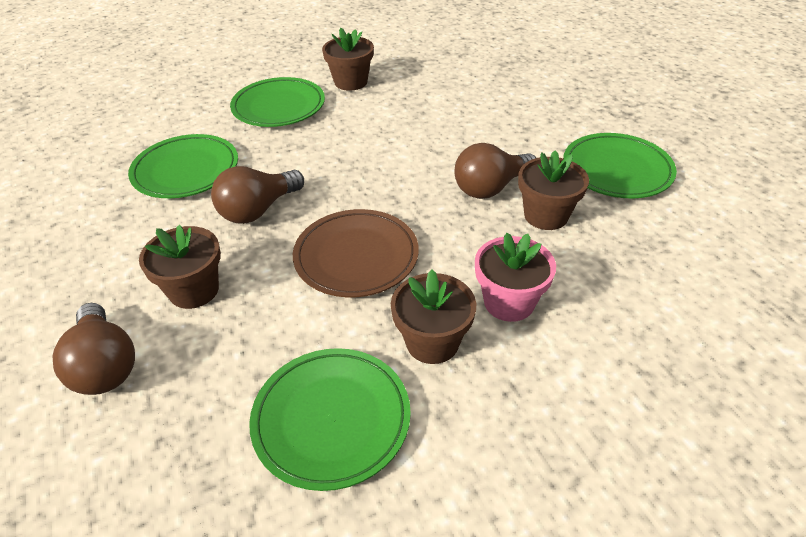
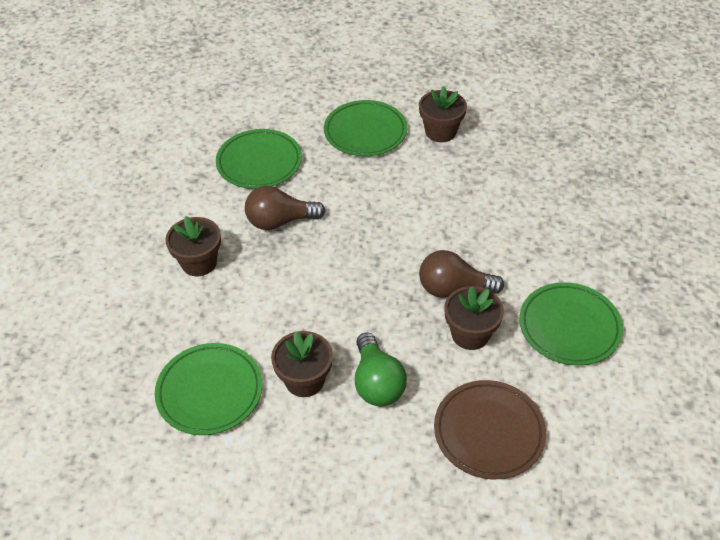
camera: 35 degrees right, 5 degrees up
brown light bulb [52,303,135,395] -> none
brown plate [293,209,419,297] -> brown plate moved to [434,380,546,479]
pink flower pot [475,233,556,322] -> green light bulb [355,332,407,406]

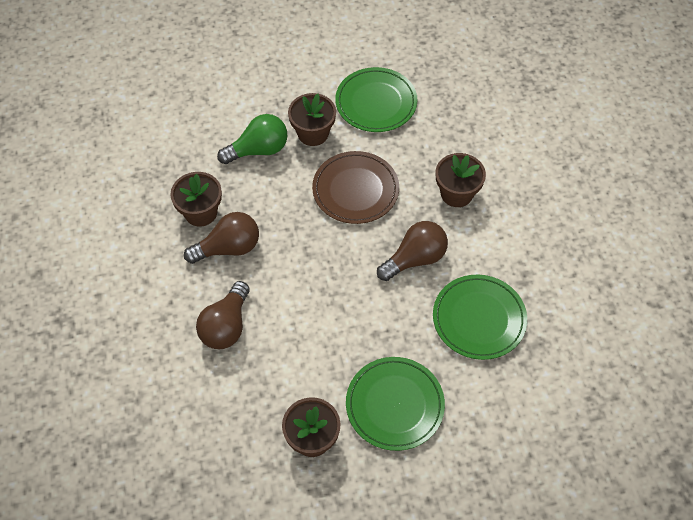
camera: 155 degrees right, 10 degrees up
green light bulb [355,332,407,406] -> green light bulb turned 105 degrees clockwise [217,114,288,164]
brown plate [434,380,546,479] -> brown plate moved to [312,151,399,224]
green plate [519,282,623,366] -> none
none -> brown light bulb [196,281,250,349]

